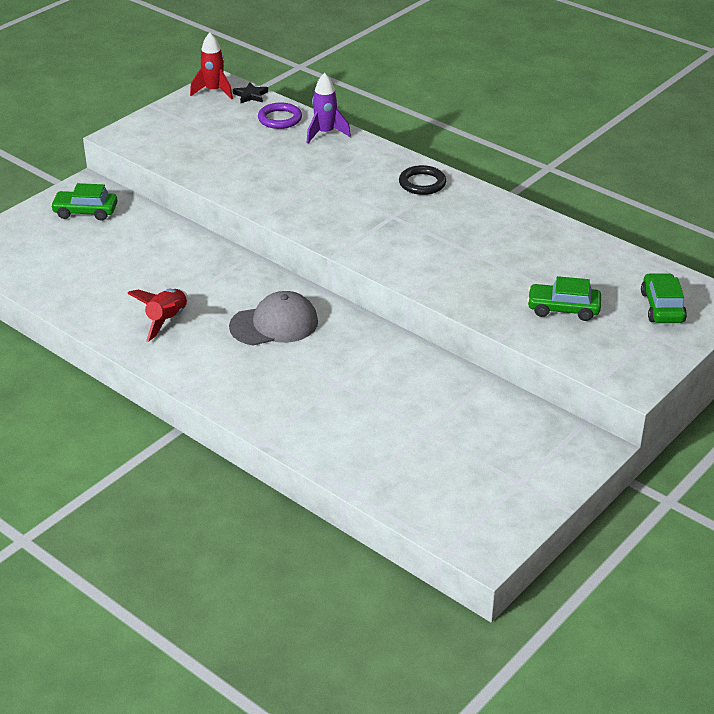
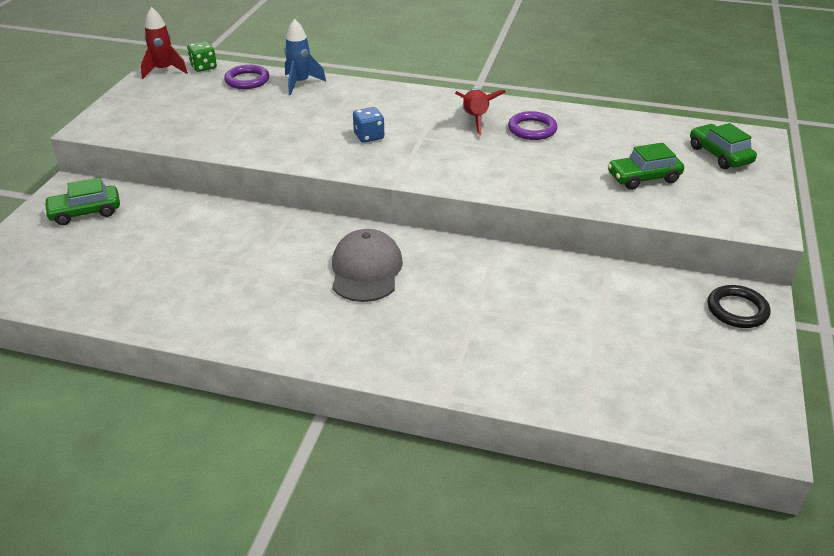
camera: 25 degrees left, 0 degrees up
red rocket [127,289,188,342] -> red rocket moved to [455,88,506,135]
grey cap [229,291,318,345] -> grey cap turned 45 degrees counterclockwise [332,229,403,302]
black star [233,82,268,103] -> green dice [187,41,217,72]
purple rocket [307,73,351,143] -> blue rocket [284,19,326,95]
black ring [399,165,446,195] -> black ring moved to [707,285,770,328]
none -> blue dice [353,107,384,143]
none -> purple ring [508,111,557,140]

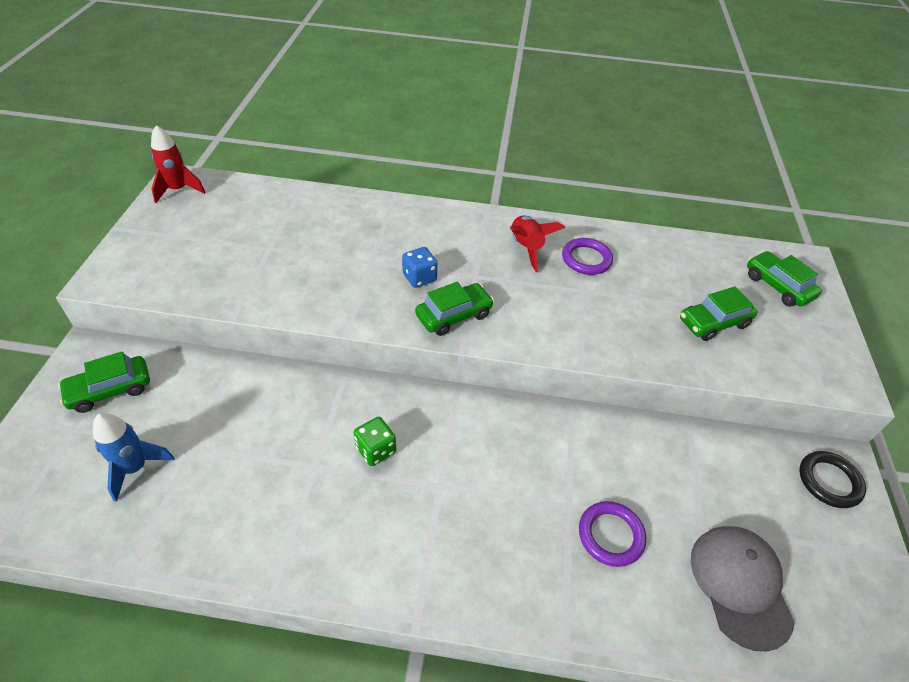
camera: 10 degrees left, 10 degrees up
green dice [187,41,217,72] -> green dice moved to [354,417,396,466]
purple ring [224,65,269,89] -> purple ring moved to [579,501,646,567]
blue rocket [284,19,326,95] -> blue rocket moved to [93,413,175,502]
grey cap [332,229,403,302] -> grey cap moved to [691,526,795,652]
none -> green car [415,282,494,336]

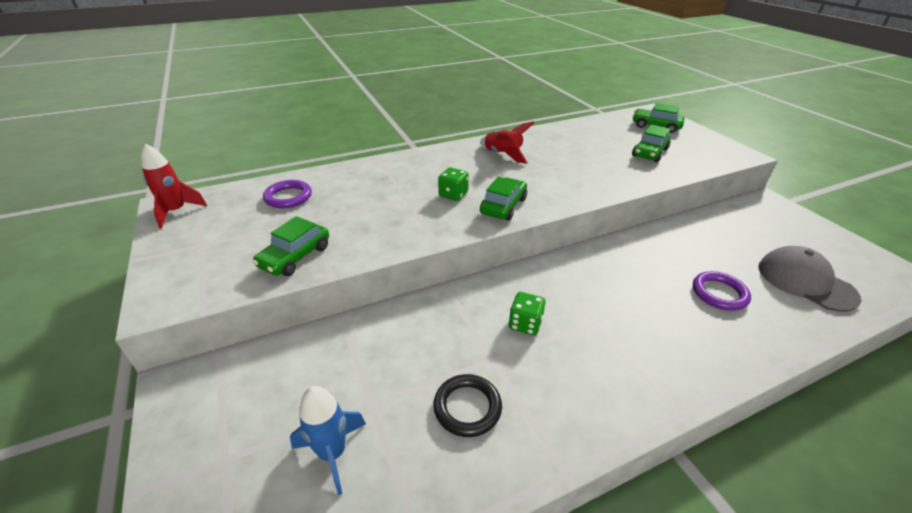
camera: 30 degrees left, 10 degrees down
green car [58,351,150,413] -> green car moved to [253,216,329,276]
blue dice [402,247,438,288] -> green dice [438,167,469,201]
purple ring [562,238,613,275] -> purple ring moved to [263,180,312,208]
black ring [799,451,866,508] -> black ring moved to [433,374,502,437]

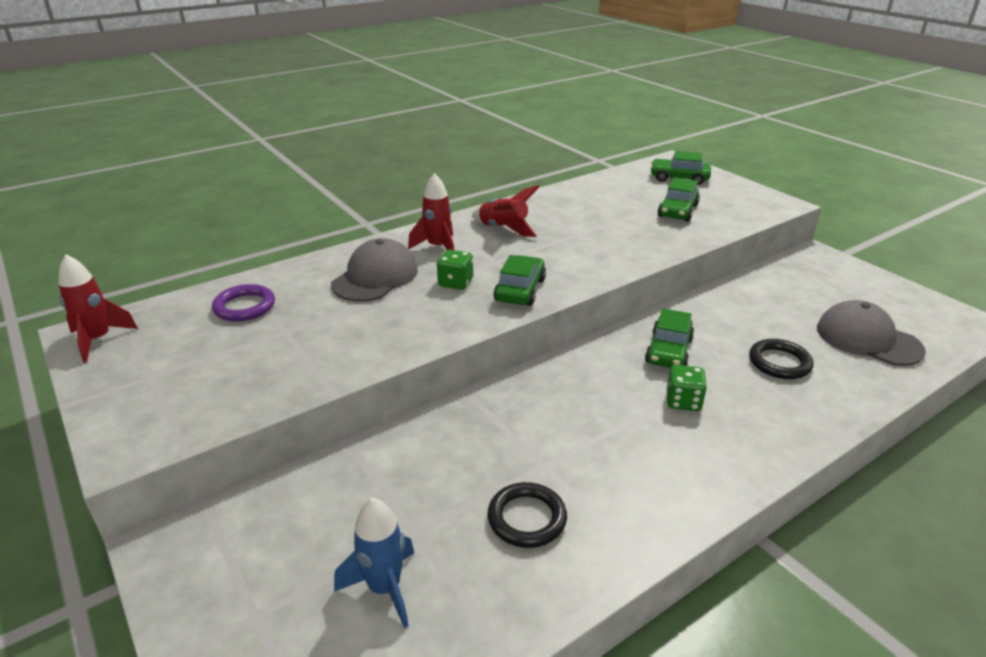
camera: 10 degrees left, 5 degrees down
green car [253,216,329,276] -> green car moved to [645,308,694,368]
green dice [509,292,546,335] -> green dice moved to [666,365,707,411]
purple ring [693,271,751,311] -> black ring [749,339,814,379]
none -> grey cap [331,238,418,302]
none -> red rocket [408,173,454,250]

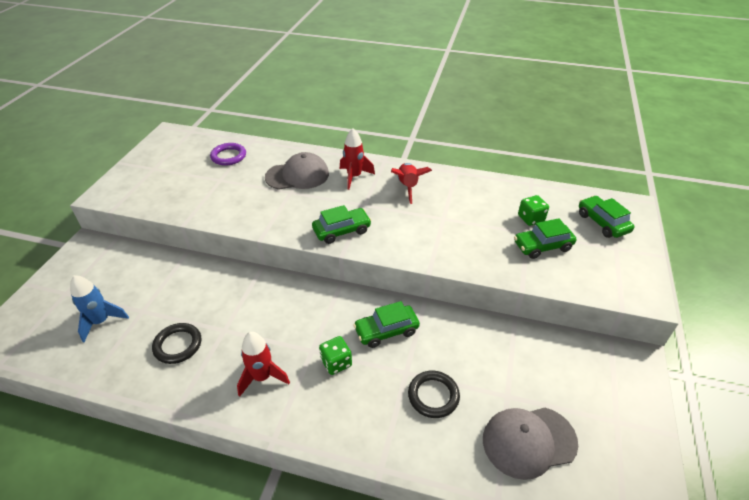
camera: 50 degrees right, 10 degrees up
red rocket [58,255,138,363] -> red rocket moved to [237,332,290,397]
green dice [437,250,473,290] -> green dice moved to [518,195,549,226]
grey cap [817,300,926,366] -> grey cap turned 105 degrees counterclockwise [483,408,578,480]

